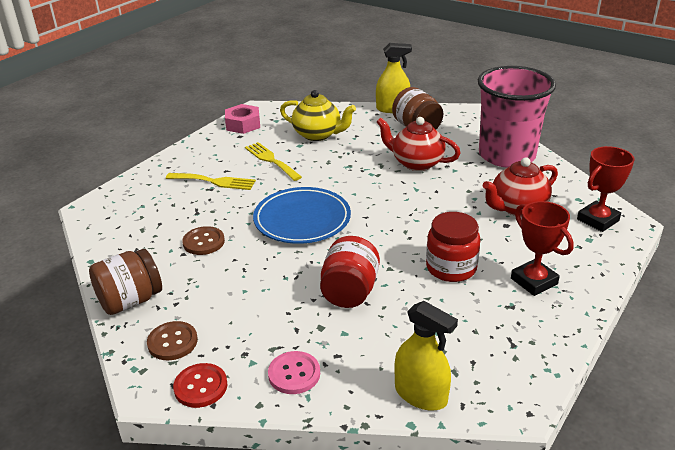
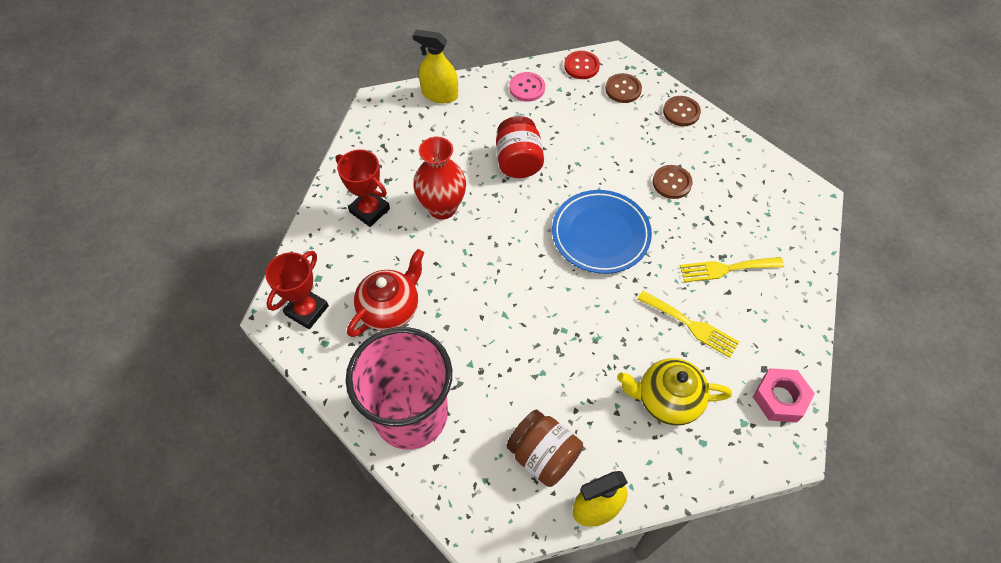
camera: 160 degrees right, 25 degrees up
brown jar [89,249,162,315] -> brown button [663,96,701,126]
red teapot [377,117,461,171] -> none
red jar [426,212,480,282] -> red vase [414,137,466,220]

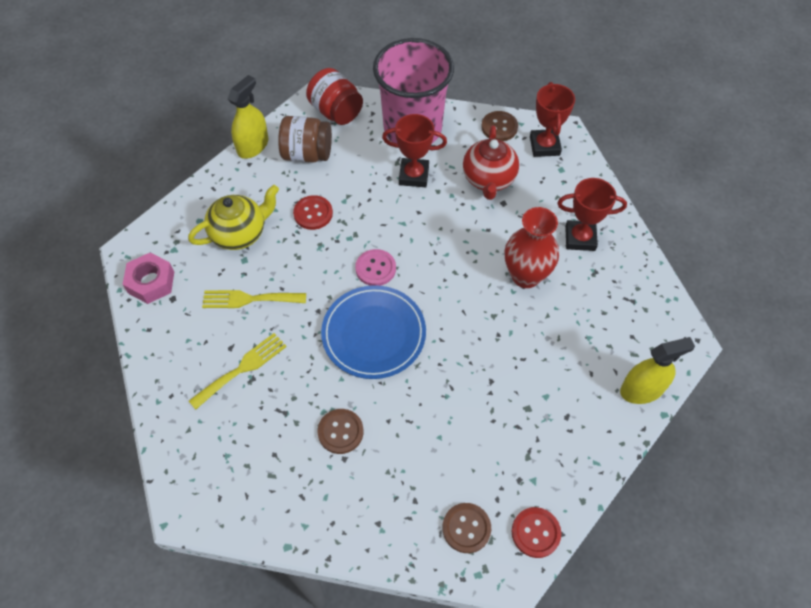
camera: 145 degrees right, 0 degrees up
red jar [496,116,544,178] -> red jar moved to [306,68,363,125]
pink button [509,72,545,102] -> pink button moved to [355,249,396,286]
brown button [663,96,701,126] -> brown button moved to [481,111,518,141]
none -> red button [293,195,333,230]
none -> red trophy [382,114,447,187]

